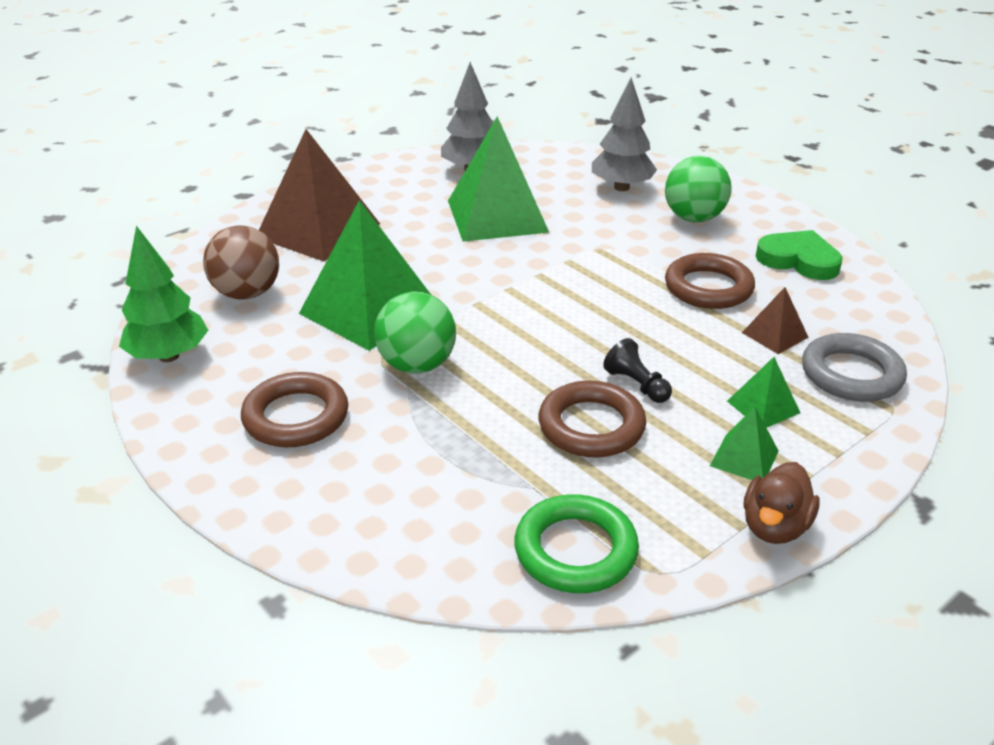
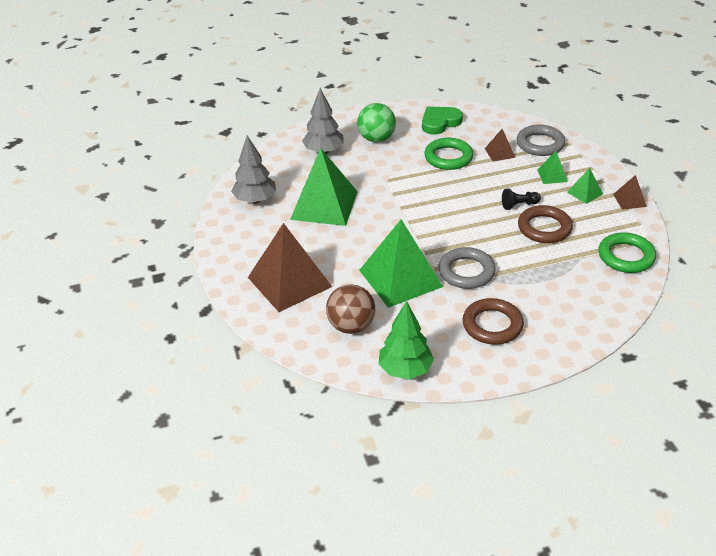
camera: 65 degrees left, 5 degrees up
green ball [374,292,456,373] -> grey ring [438,247,496,289]
brown ring [665,253,755,309] -> green ring [424,138,473,170]
brown duck [744,462,820,544] -> brown pyramid [613,175,647,210]

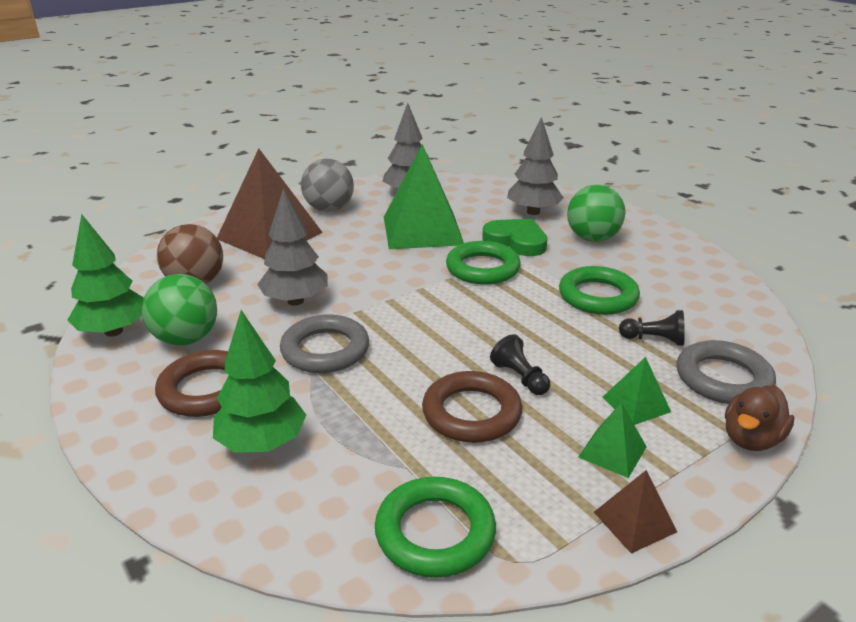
camera: 70 degrees right, 10 degrees down
green pyramid [359,219,443,308] -> grey tree [257,189,328,306]
green heart [422,107,463,135] -> green heart moved to [482,219,547,256]
brown pyramid [484,129,515,161] -> black pawn [619,310,685,346]
none -> green ball [142,274,217,346]
none -> green tree [213,310,306,453]
none -> grey ball [301,159,354,212]
none -> green ring [446,241,521,285]
none -> brown duck [725,385,794,451]

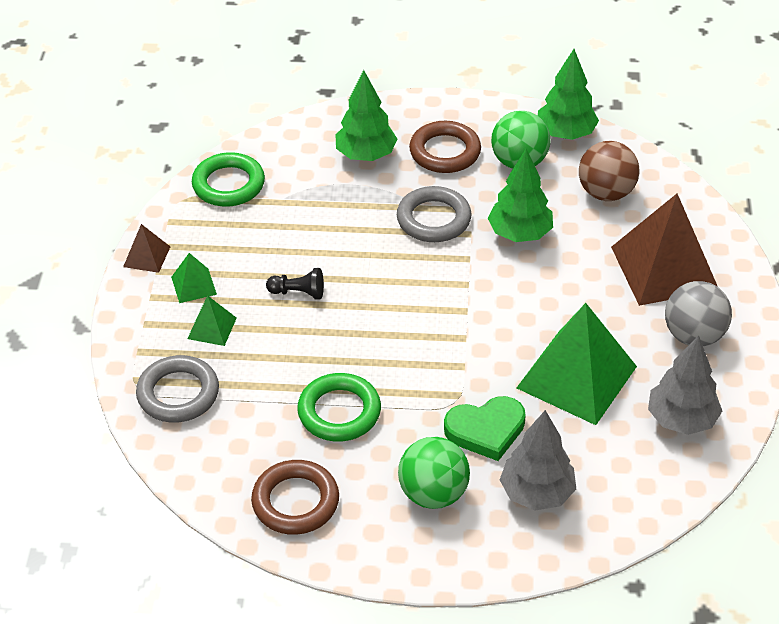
camera: 130 degrees right, 15 degrees up
grey tree [257,189,328,306] -> green tree [488,149,553,242]
brown ring [422,371,522,443] -> brown ring moved to [251,460,339,535]
green ring [446,241,521,285] -> none
black pawn [619,310,685,346] -> none
brown duck [725,385,794,451] -> none

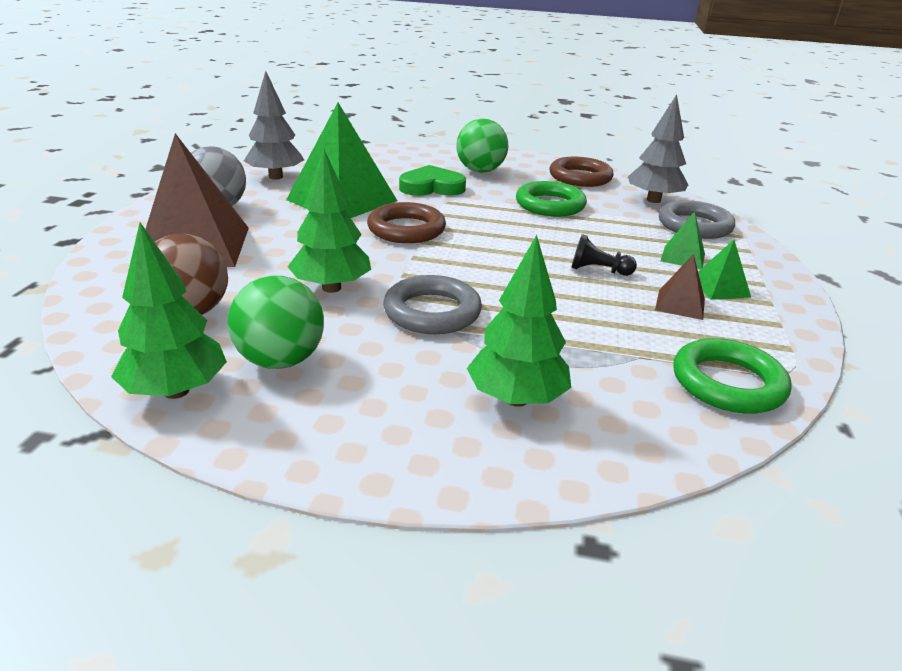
camera: 175 degrees left, 15 degrees down
brown pyramid [123,224,170,273] -> brown pyramid moved to [655,254,705,320]
brown ring [409,121,481,173] -> brown ring moved to [367,202,446,243]
grey tree [500,410,576,511] -> grey tree moved to [628,94,688,203]

